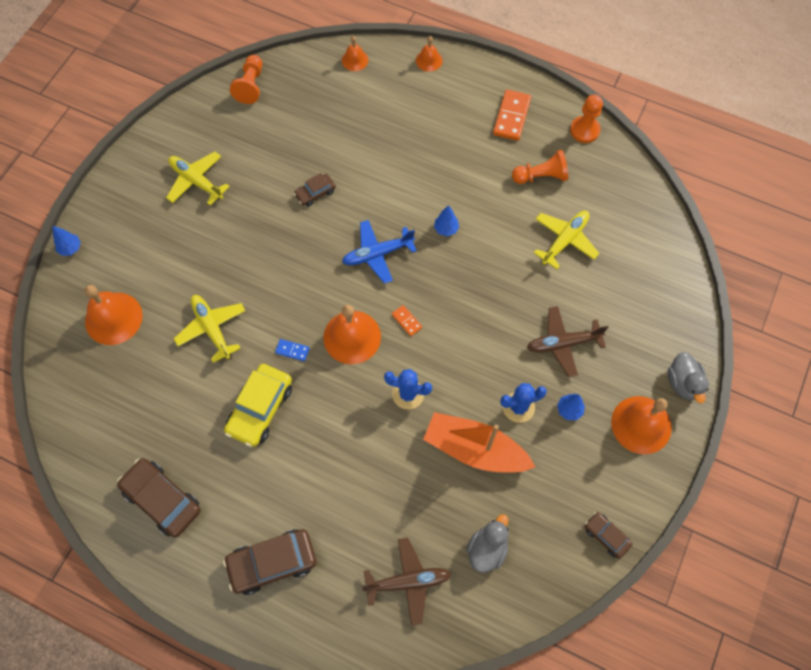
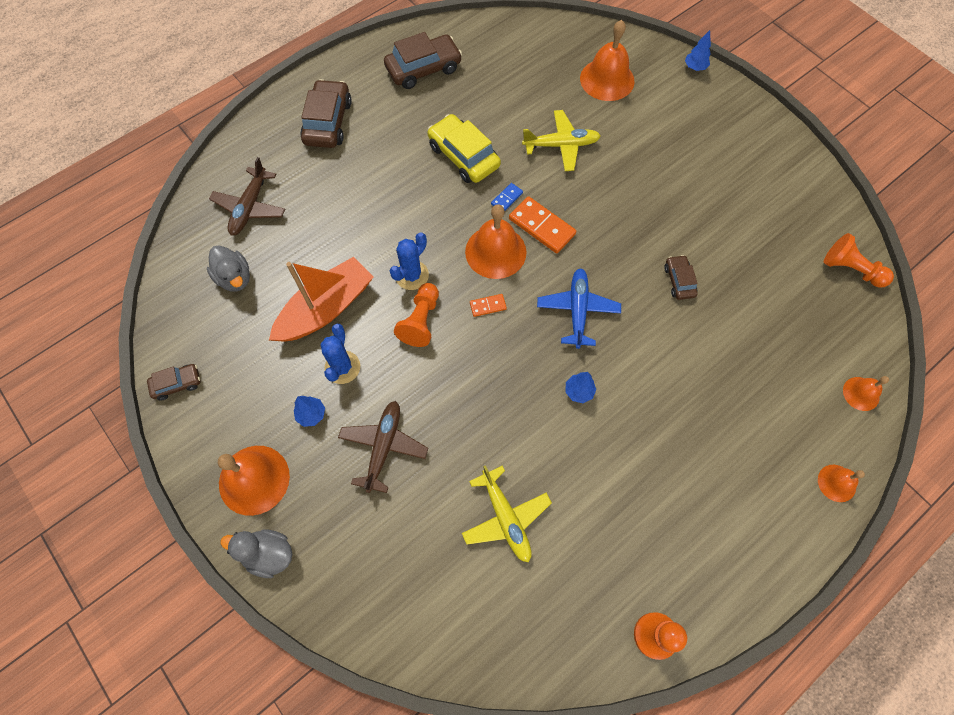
camera: 115 degrees right, 0 degrees up
yellow plane [166,152,230,205] -> none
orange domino [493,89,531,141] -> orange domino moved to [509,196,576,253]
orange pawn [512,150,568,184] -> orange pawn moved to [394,283,439,347]

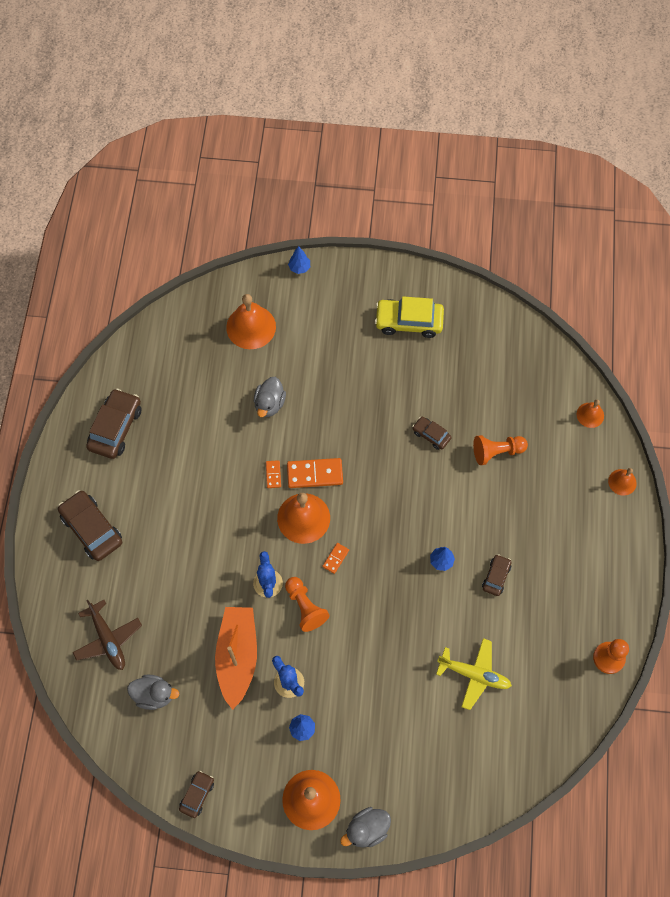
camera: 45 degrees left, 0 degrees up
brown plane [338,401,428,493] -> none
yellow car [428,114,501,183] -> yellow car moved to [375,296,444,338]
blue domino [491,183,523,210] -> orange domino [266,460,281,488]
yellow plane [522,110,601,171] -> grey duck [254,377,286,417]
blue plane [537,268,621,349] -> none
orange pawn [824,233,894,288] -> orange pawn moved to [473,435,528,465]
none -> brown car [482,554,512,596]

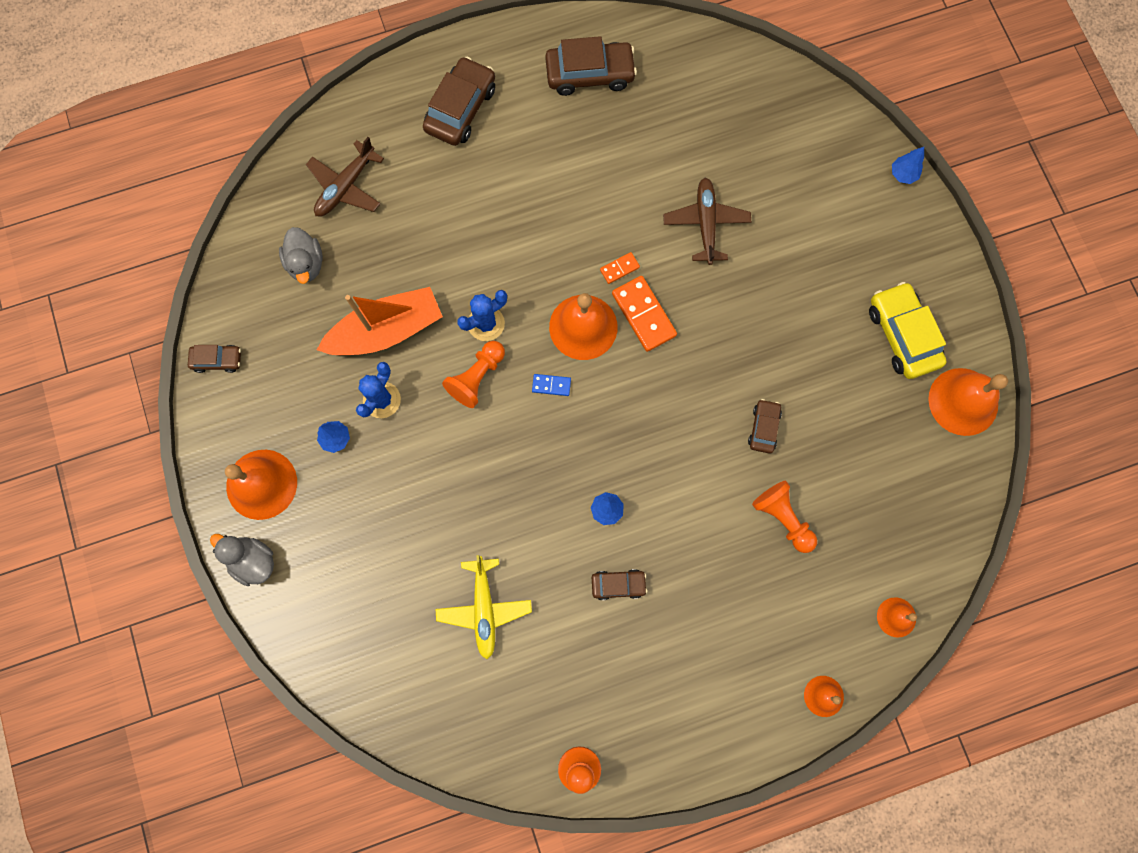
camera: 65 degrees right, 10 degrees up
orange bell [226,294,276,349] -> orange bell moved to [928,368,1008,436]
grey duck [254,377,286,417] -> brown plane [663,178,751,265]
orange domino [322,543,349,574] -> blue domino [532,374,571,396]

